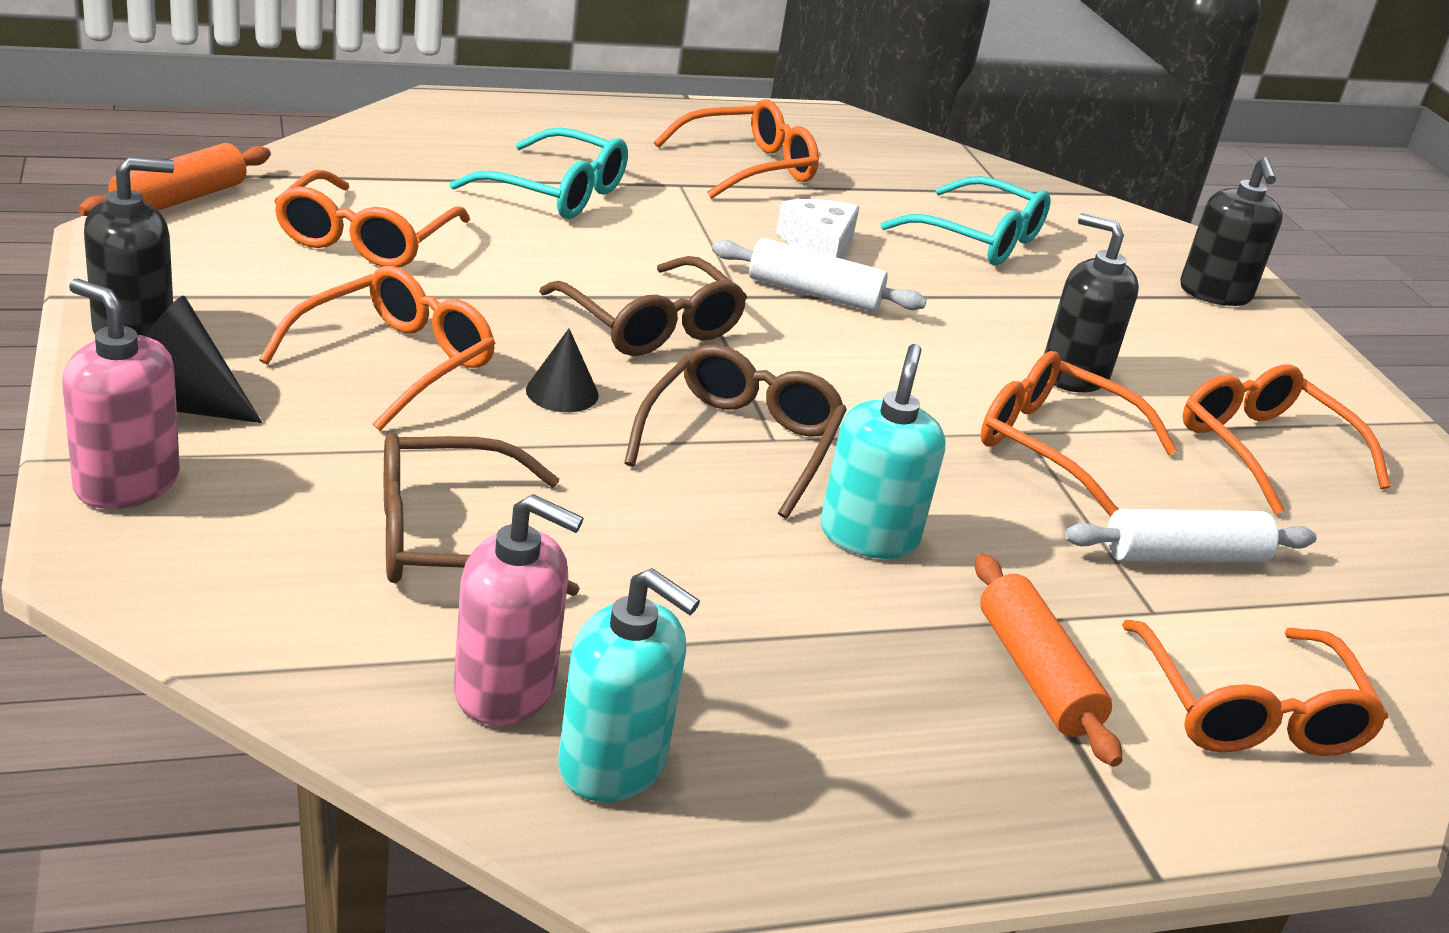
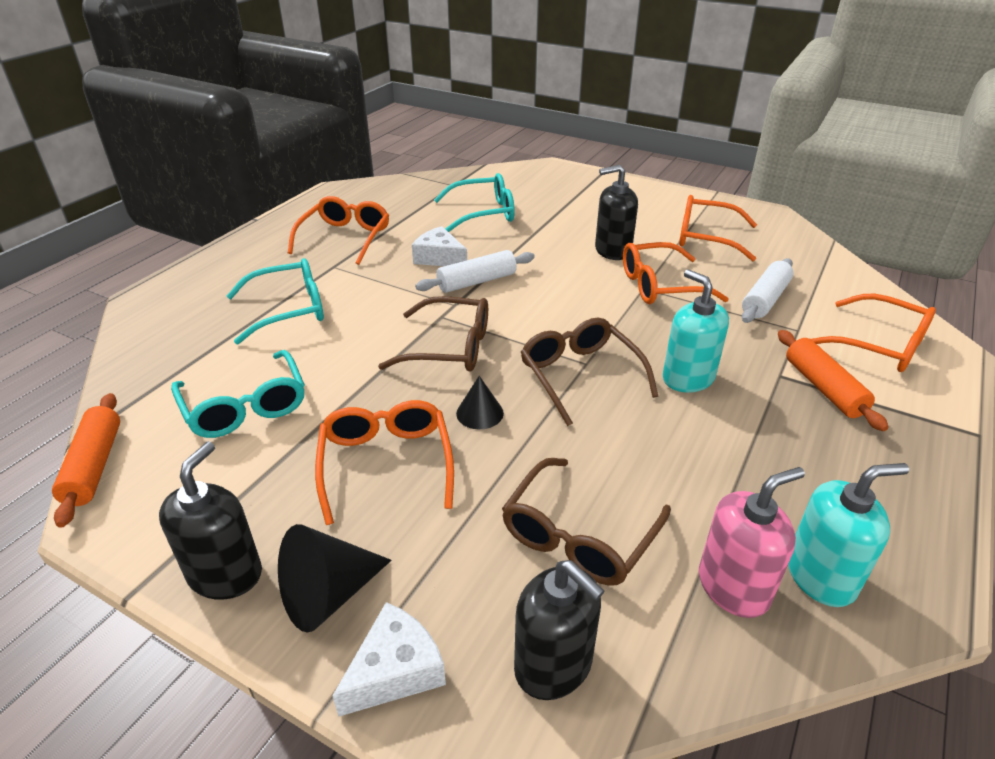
camera: 40 degrees left, 5 degrees up
pink soap dispenser [62,279,180,509] -> white cheese [332,602,446,717]
orange glasses [274,170,470,268] -> turquoise glasses [171,350,305,438]
orange rolling pin [975,554,1122,767] -> orange rolling pin turned 45 degrees clockwise [778,330,889,431]
black soap dispenser [1180,157,1283,306] -> black soap dispenser moved to [514,560,604,700]

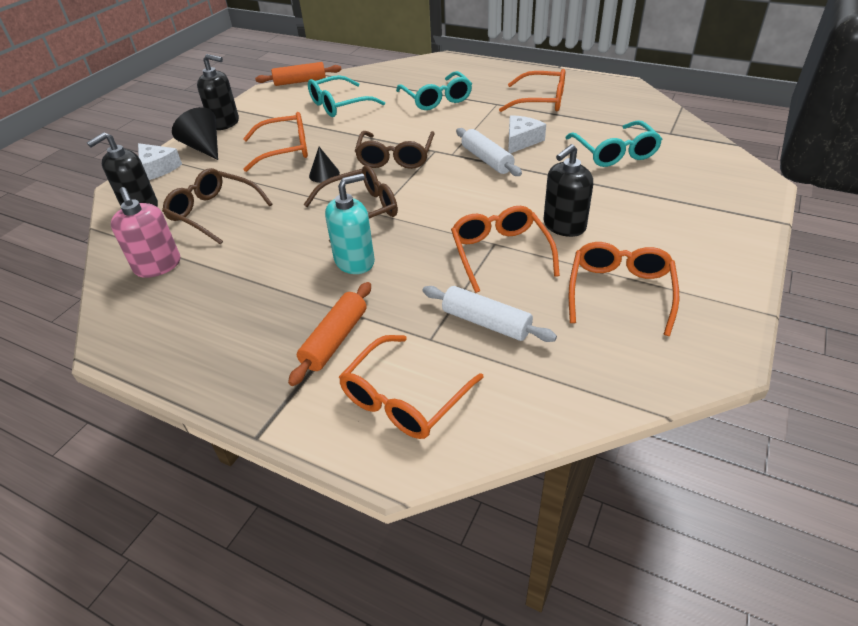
camera: 90 degrees right, 5 degrees up
black soap dispenser [595,165,638,260] -> black soap dispenser turned 120 degrees counterclockwise [543,144,593,237]
orange rolling pin [778,330,889,431] -> orange rolling pin turned 45 degrees counterclockwise [288,282,371,386]
turquoise soap dispenser [788,463,909,607] -> none

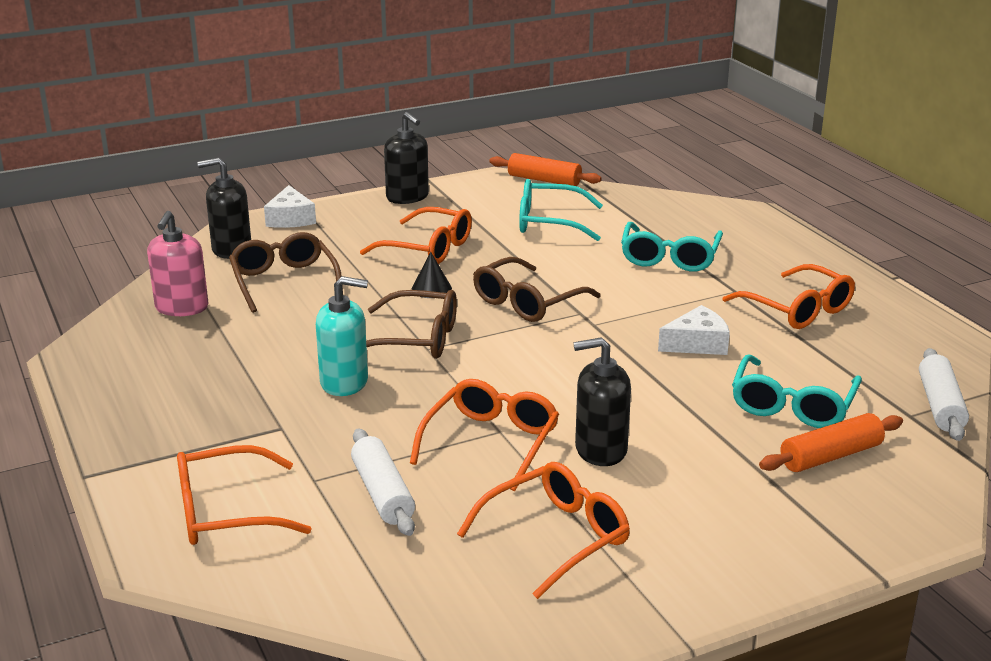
camera: 35 degrees right, 15 degrees down
black cone [172,107,218,160] -> none
orange rolling pin [288,282,371,386] -> orange rolling pin moved to [759,413,903,472]
white rolling pin [456,128,522,176] -> white rolling pin moved to [919,348,969,441]

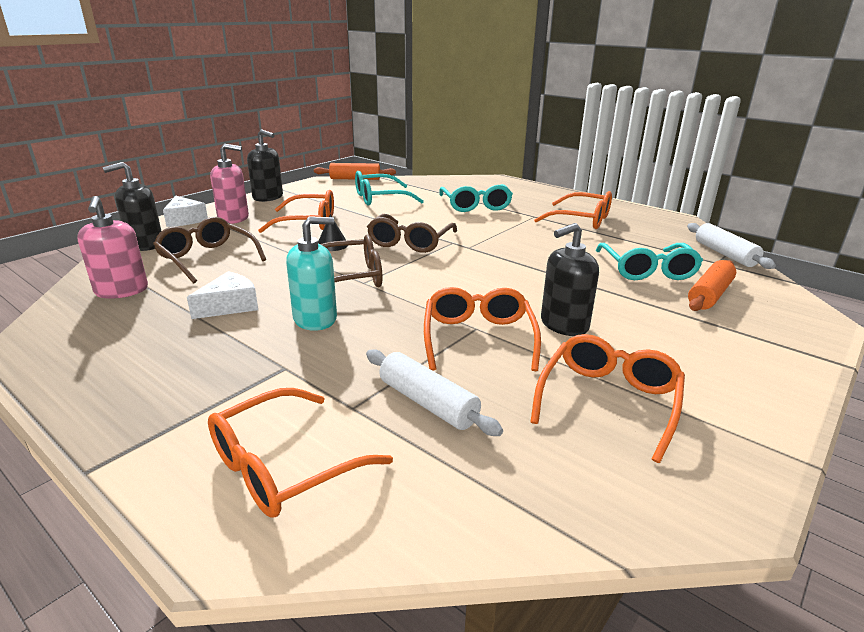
camera: 25 degrees left, 0 degrees up
white cheese [658,305,730,355] -> white cheese moved to [187,271,258,319]
none -> pink soap dispenser [210,144,249,224]

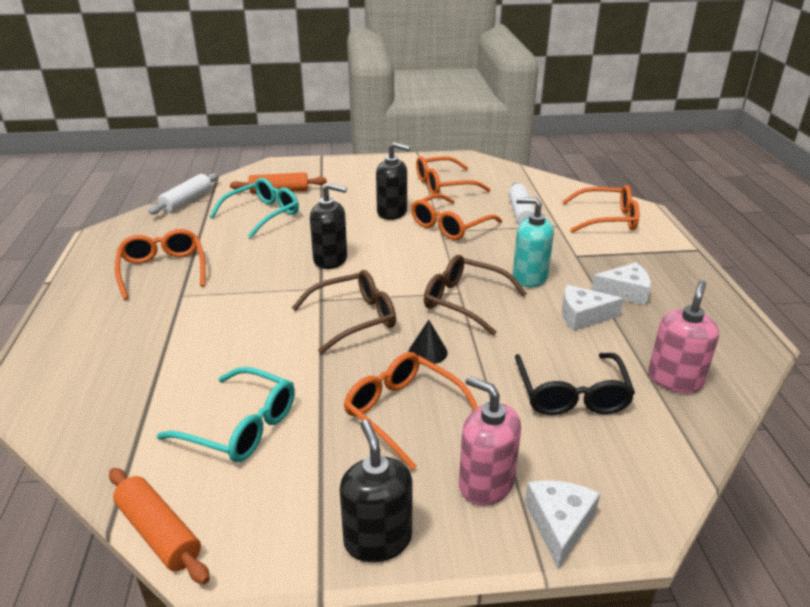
camera: 135 degrees left, 5 degrees up
black soap dispenser [102,162,161,251] -> black soap dispenser moved to [310,183,347,269]
brown glasses [153,217,267,283] -> black glasses [515,353,635,415]
turquoise glasses [439,184,513,212] -> none
none -> white cheese [591,262,651,305]

